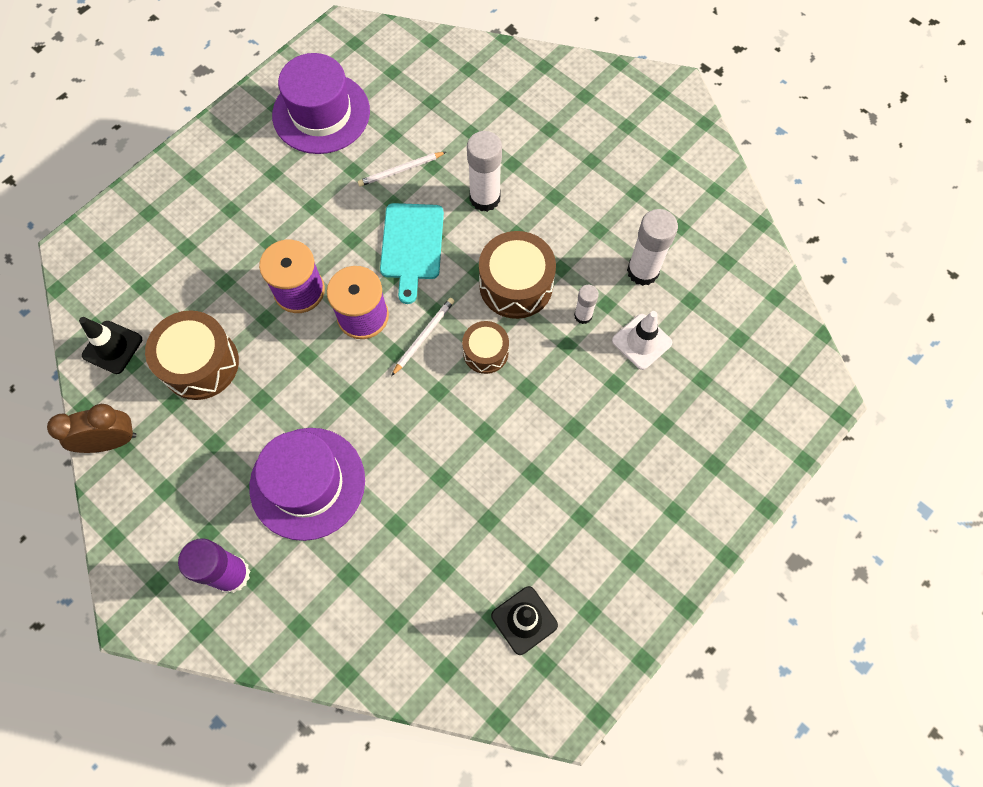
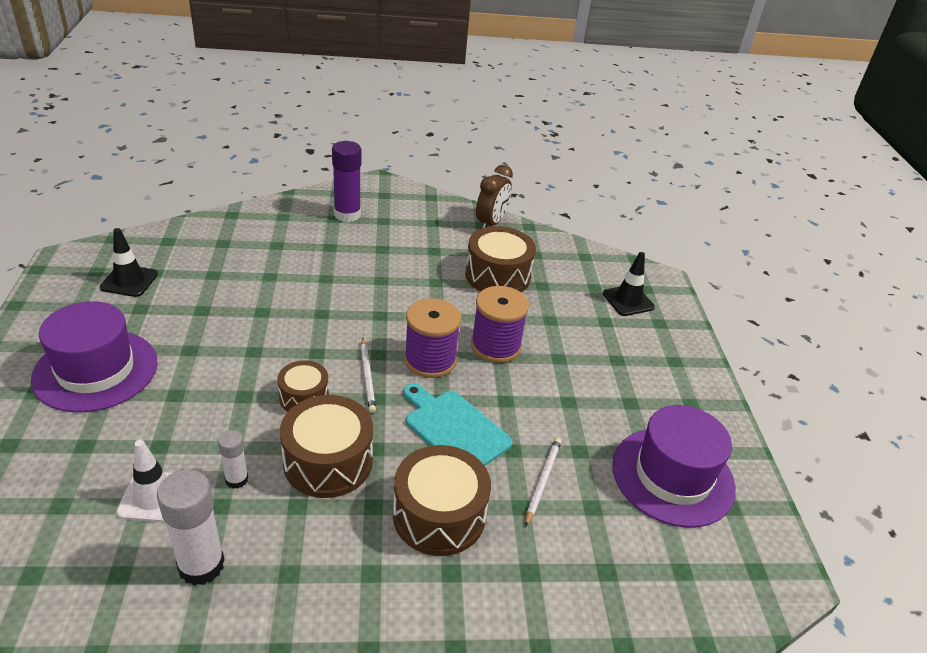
camera: 130 degrees right, 30 degrees down
black traffic cone [79,317,142,374] -> black traffic cone moved to [603,252,655,316]
purple hat [249,428,365,541] -> purple hat moved to [31,301,158,413]
white glue stick [467,131,502,212] -> brown drum [393,445,491,556]

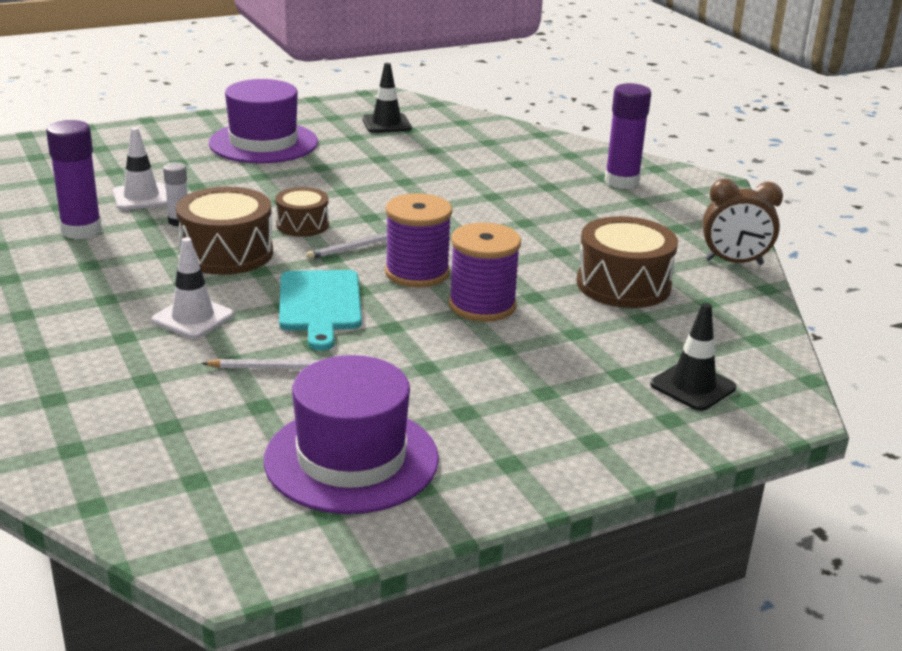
camera: 70 degrees right, 10 degrees down
white glue stick [157,469,225,585] -> purple glue stick [46,120,102,239]
brown drum [393,445,491,556] -> white traffic cone [151,237,234,339]
turquoise cutting board [403,384,513,466] -> turquoise cutting board turned 150 degrees clockwise [279,270,362,351]

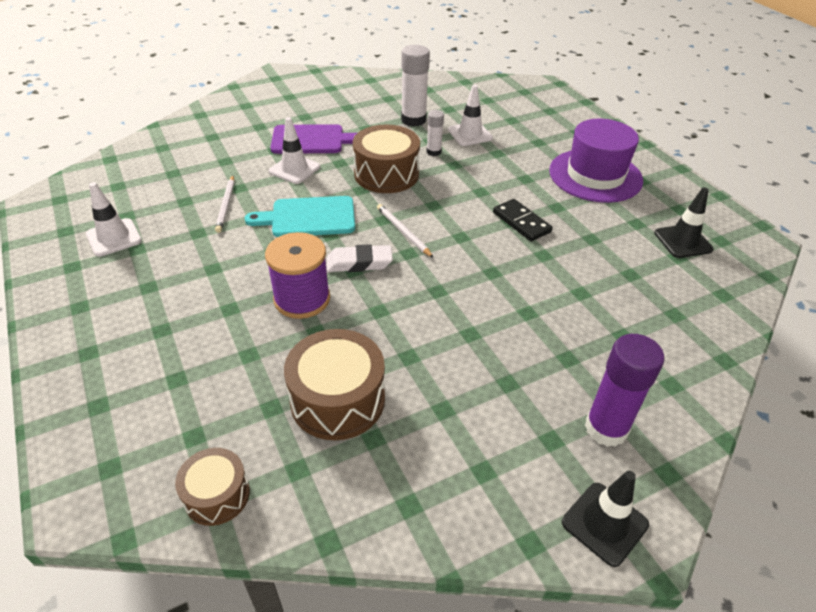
camera: 90 degrees right, 15 degrees up
purple glue stick [46,120,102,239] -> white glue stick [401,45,430,127]
purple hat [264,355,439,514] -> white traffic cone [86,182,142,257]
brown drum [275,187,329,237] -> brown drum moved to [175,448,250,526]
purple spool [385,193,452,287] -> white eraser [327,244,393,272]
black traffic cone [650,303,736,411] -> black traffic cone moved to [562,471,649,567]
brown clock [702,179,783,265] -> none
none -> purple cutting board [270,124,357,154]
none -> black domino [493,199,553,242]

